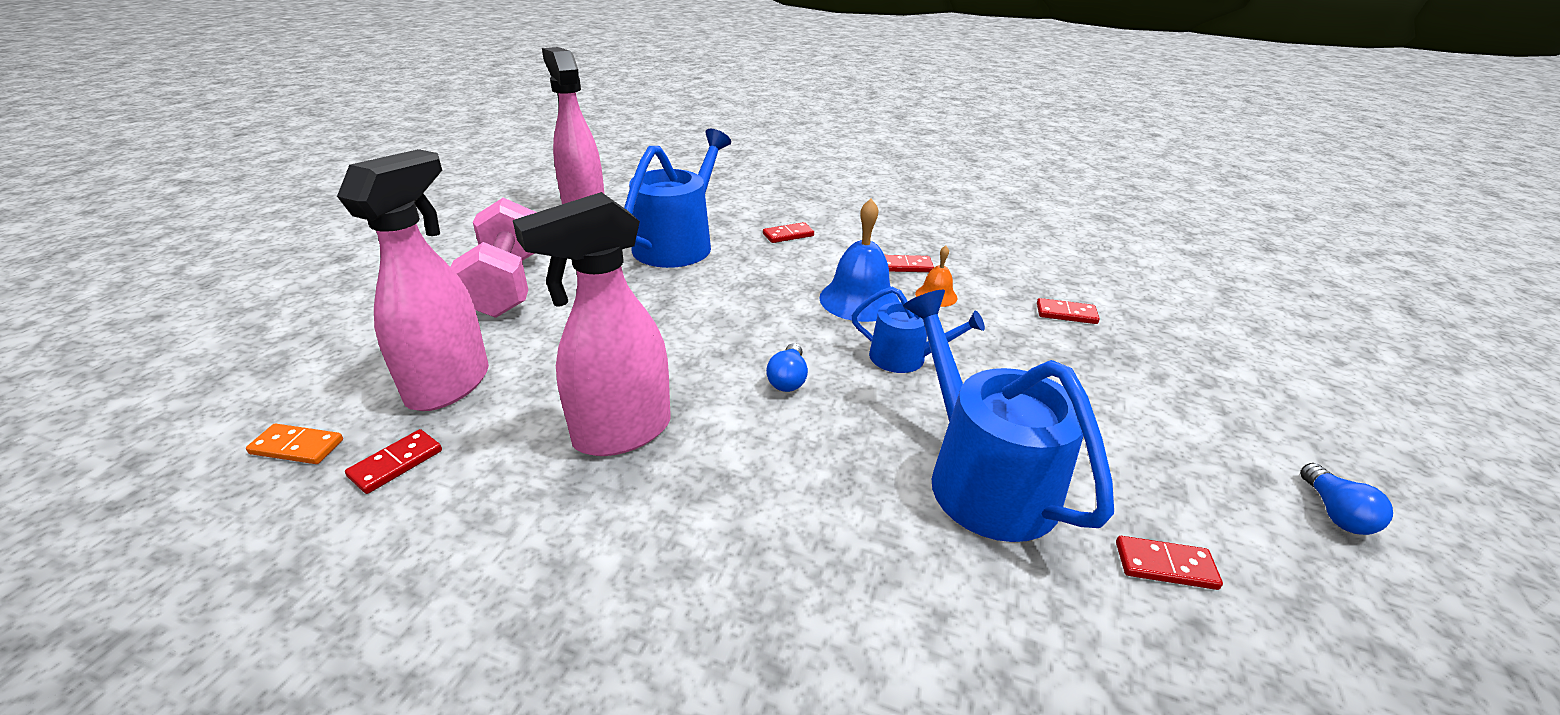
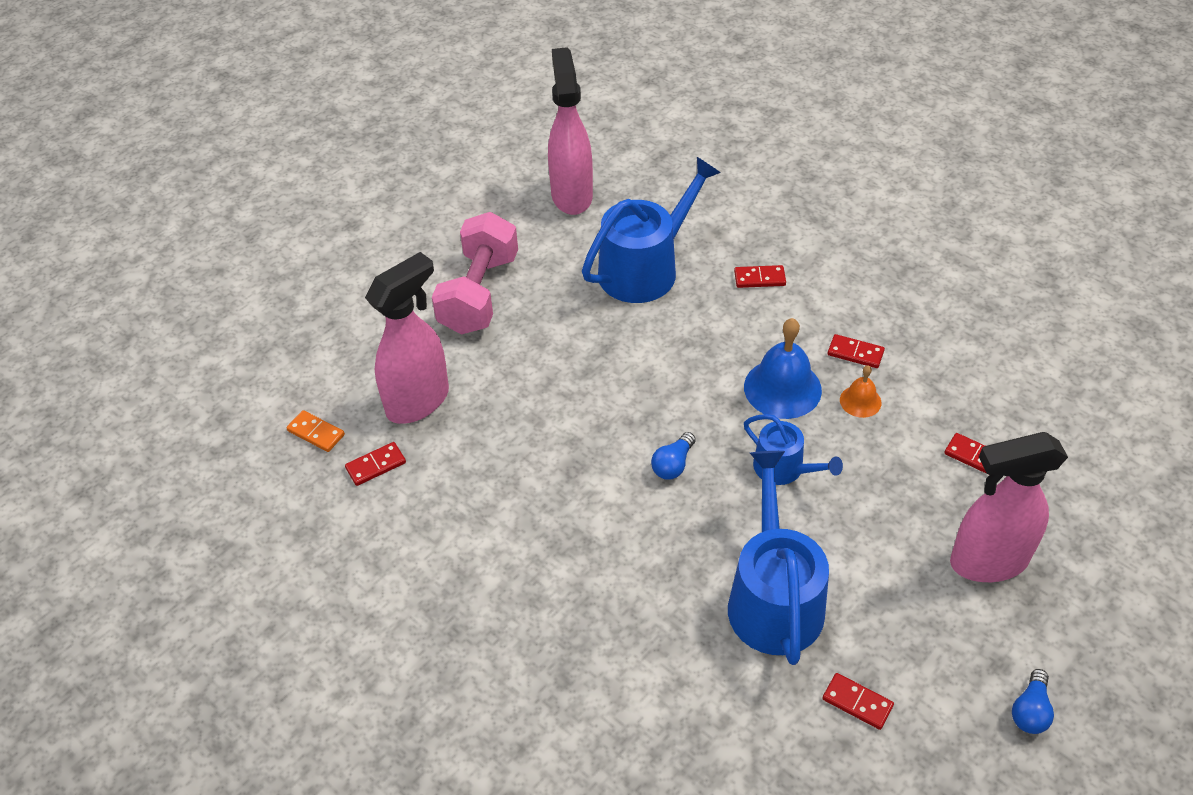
camera: 25 degrees right, 15 degrees up
pink spray bottle [513,192,671,456] -> pink spray bottle moved to [950,432,1068,582]

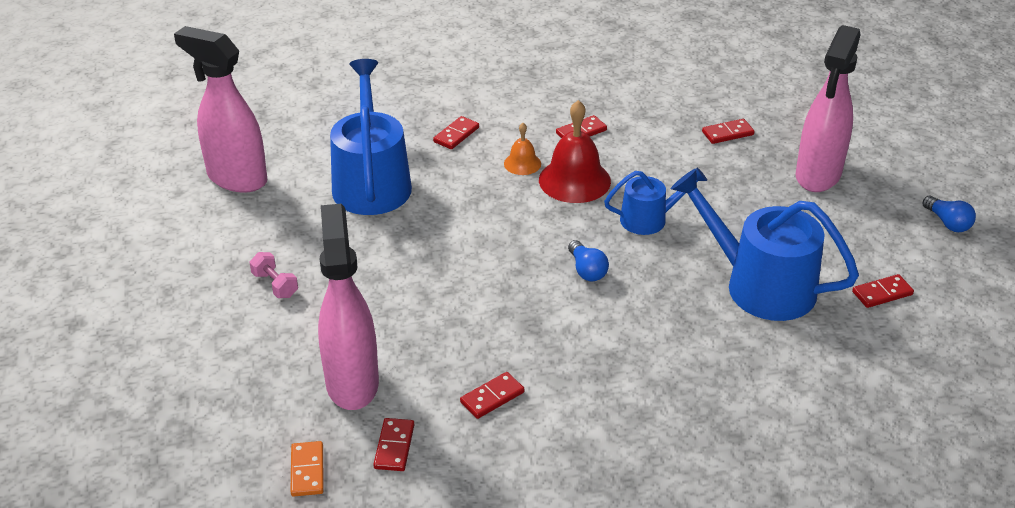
camera: 55 degrees left, 10 degrees down
orange domino [286,410,345,452] -> orange domino turned 75 degrees counterclockwise [290,441,324,497]
pink dumbbell [432,212,518,334] -> pink dumbbell [249,252,298,298], size x0.41
blue bell [744,318,822,419] -> red bell [539,100,611,203]
orange bell [840,365,881,418] -> orange bell moved to [504,123,541,175]
none -> red domino [460,372,524,419]

